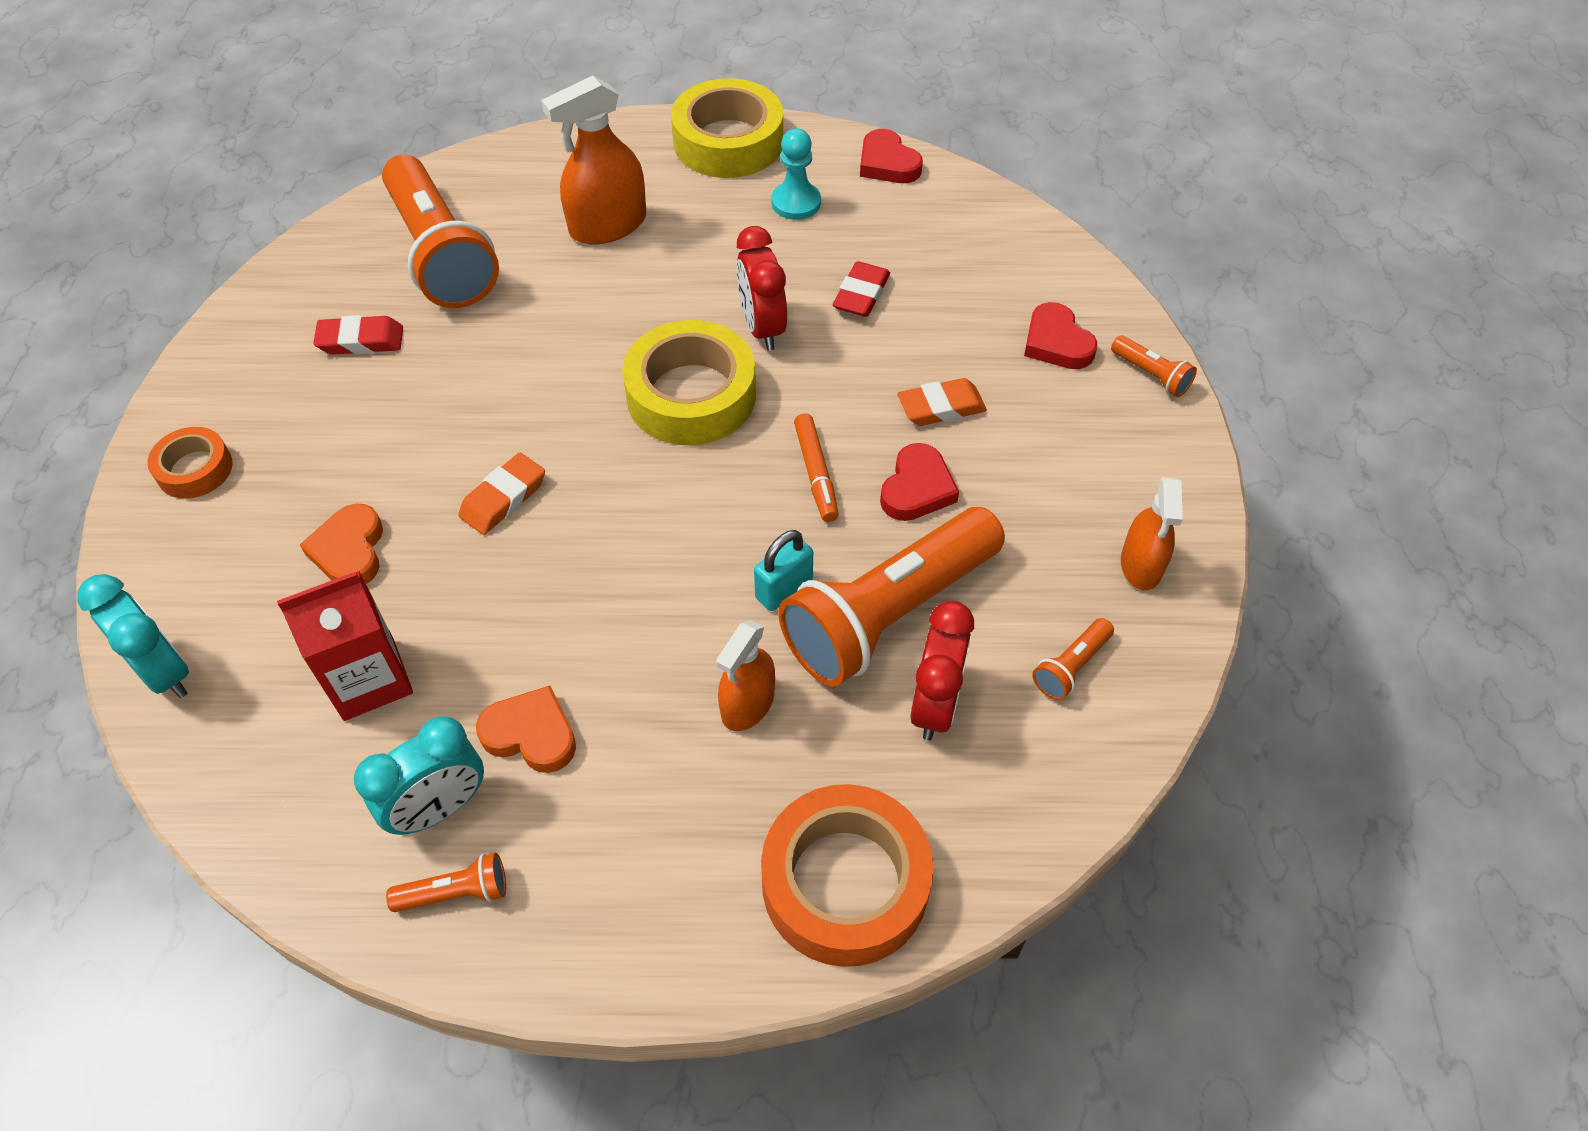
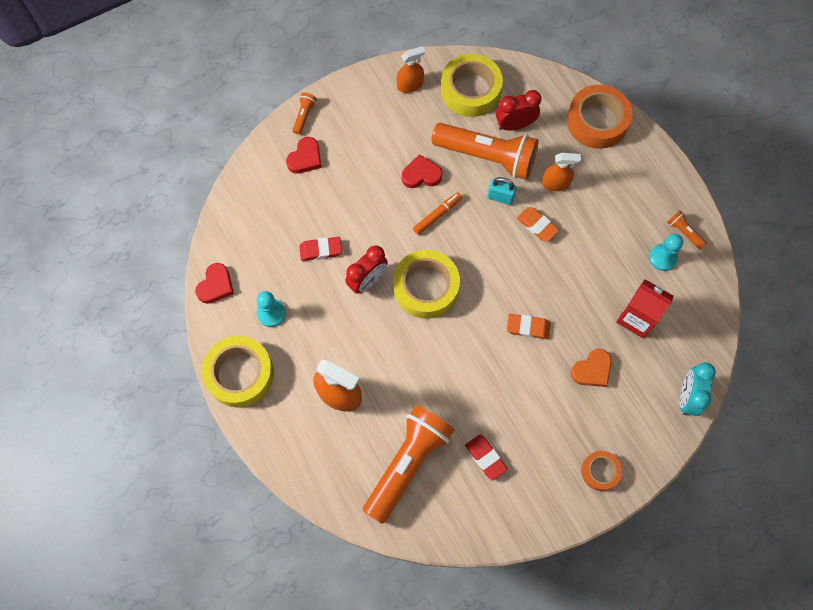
camera: 120 degrees left, 15 degrees up
turquoise clock [354,716,484,835] -> turquoise pawn [649,234,683,271]
orange heart [476,686,576,773] -> none
orange eraser [898,378,987,426] -> orange eraser moved to [517,207,559,242]
orange flashlight [1032,618,1114,700] -> yellow tape [441,54,503,117]

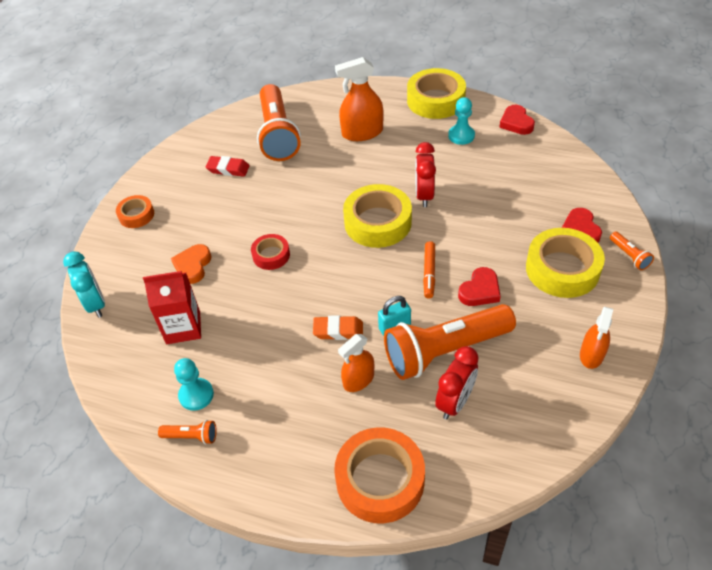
camera: 140 degrees right, 20 degrees down
red eraser [299,237,342,261] -> none
yellow tape [441,54,503,117] -> yellow tape moved to [526,228,605,298]
orange eraser [507,314,551,339] -> red tape [251,234,290,270]

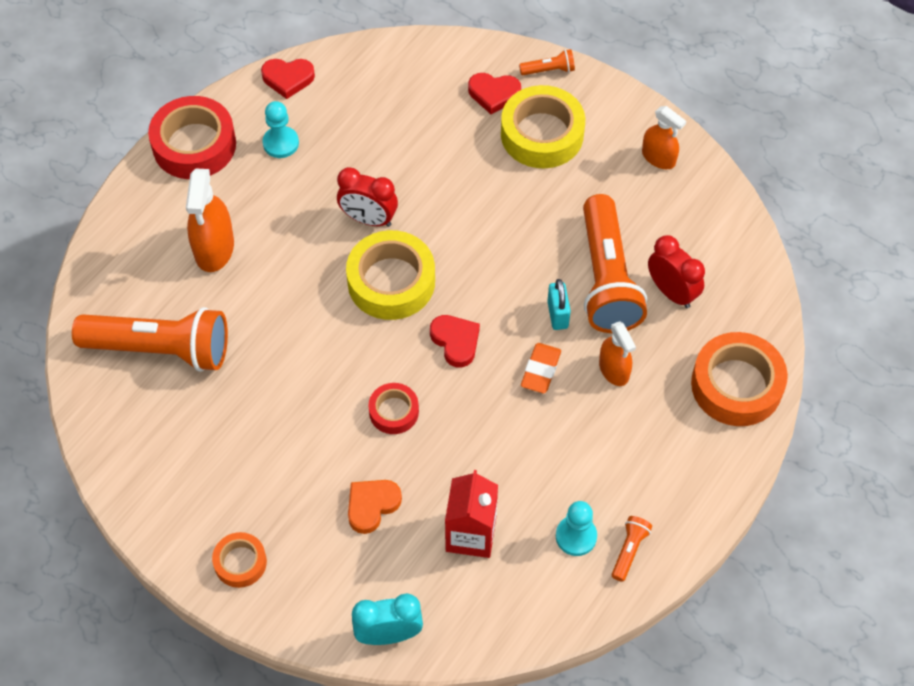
camera: 75 degrees left, 10 degrees up
orange heart [171,244,211,284] -> orange heart turned 105 degrees clockwise [348,480,402,534]
red eraser [206,156,250,177] -> none
yellow tape [407,68,466,119] -> red tape [148,96,236,179]
orange marker [423,241,435,298] -> none
red heart [458,267,501,306] -> red heart moved to [430,315,480,368]

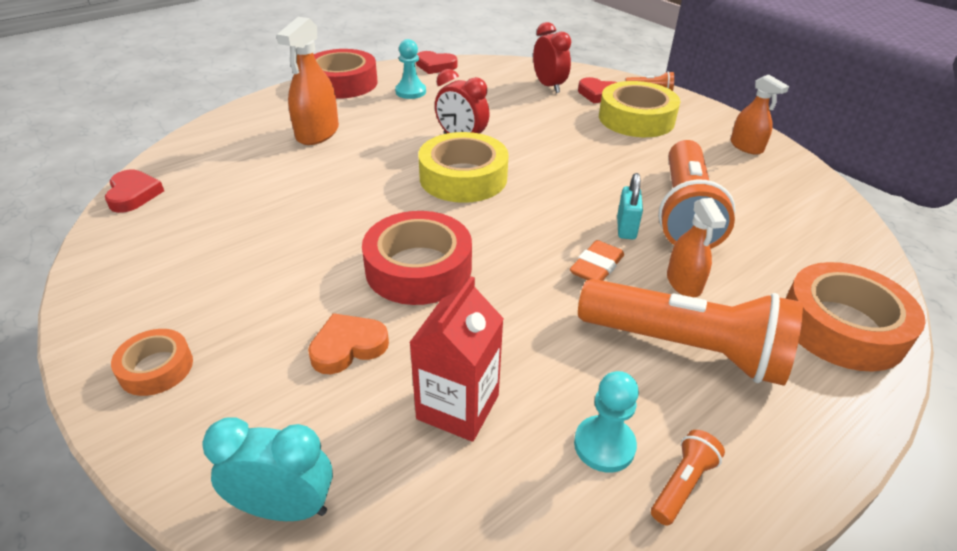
camera: 15 degrees right, 20 degrees down
orange flashlight [72,307,228,372] -> orange flashlight moved to [578,279,803,386]
red tape [368,383,419,434] -> red tape [362,211,472,305], size x1.85
red heart [430,315,480,368] -> red heart moved to [105,170,164,213]
red clock [648,235,705,308] -> red clock moved to [533,22,571,93]

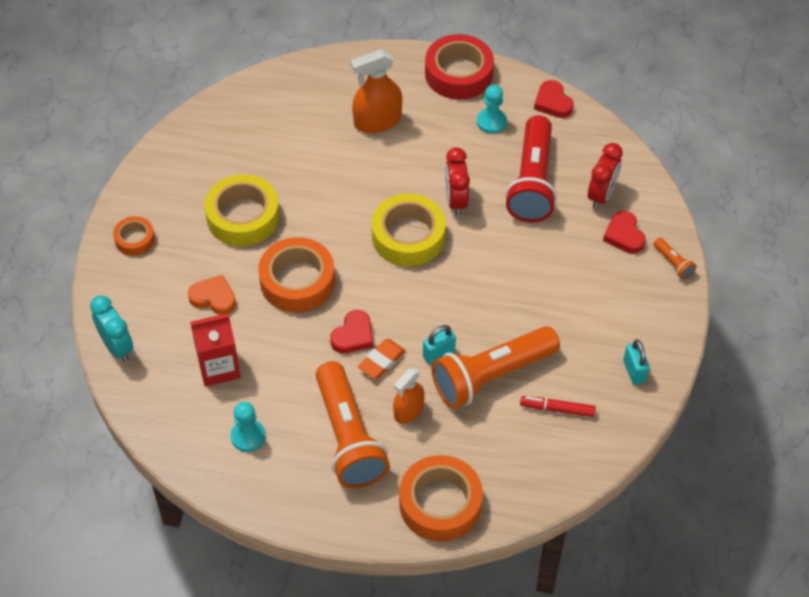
camera: 50 degrees right, 15 degrees up
red heart [105,170,164,213] -> red heart moved to [330,310,373,353]
red tape [362,211,472,305] -> orange tape [258,237,335,312]
orange eraser [570,240,624,281] -> orange eraser turned 45 degrees counterclockwise [358,339,406,379]
yellow tape [599,81,680,137] -> yellow tape moved to [204,174,280,246]
orange flashlight [651,430,725,526] -> none
orange spray bottle [730,75,789,155] -> turquoise padlock [623,339,650,385]
none -> red flashlight [505,115,557,222]
none -> red marker [520,396,596,417]

